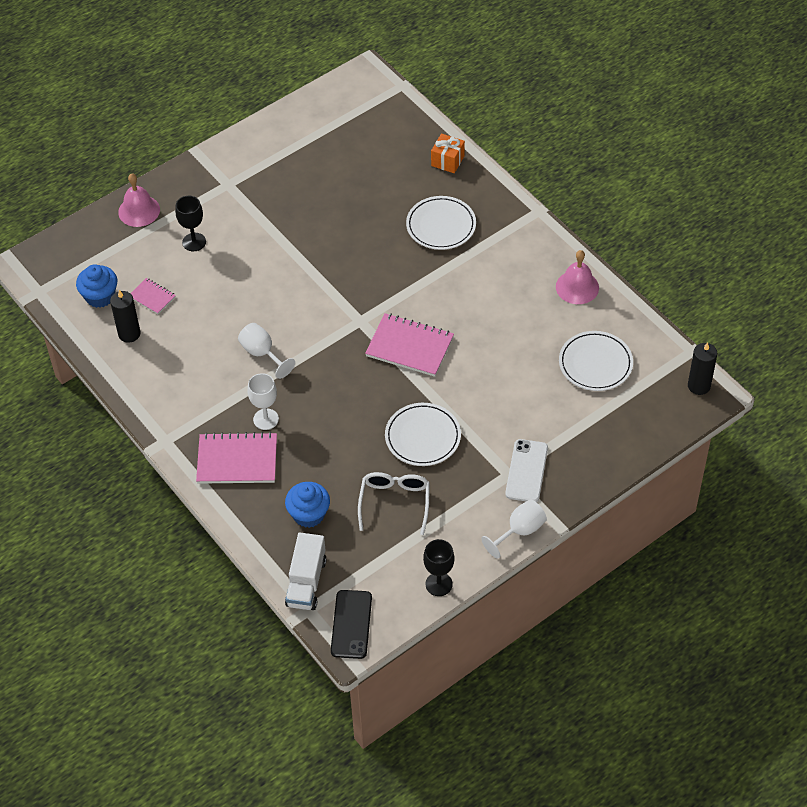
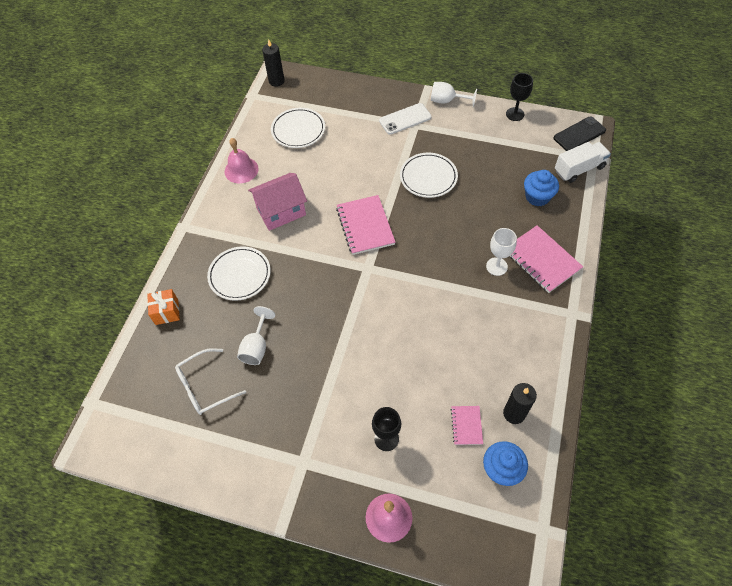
camera: 125 degrees left, 5 degrees up
white goblet [238,323,295,379] -> white goblet moved to [237,306,275,365]
white glasses [358,472,430,535] -> white glasses moved to [175,348,246,415]
none -> pink house [248,173,307,231]

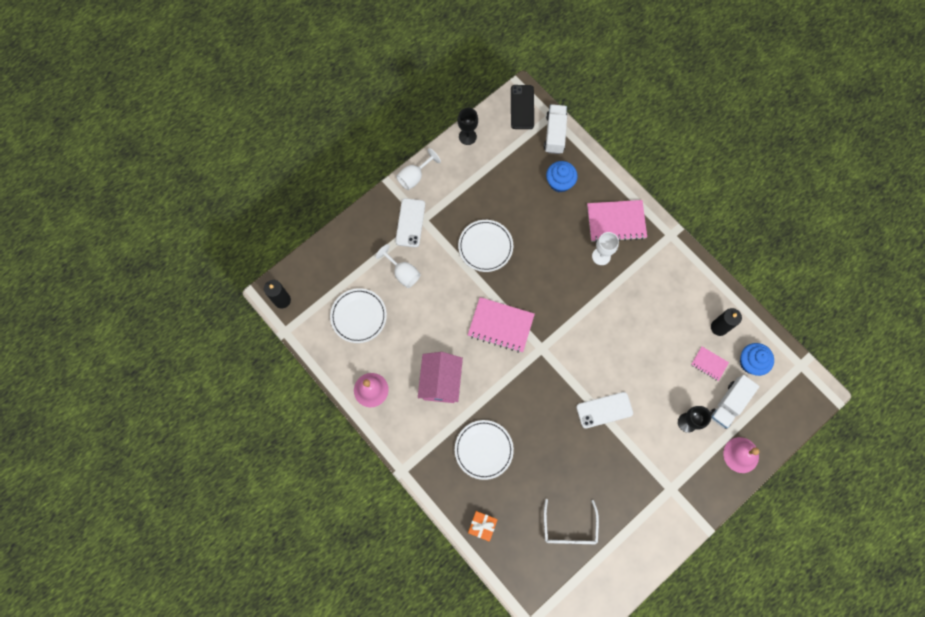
camera: 60 degrees left, 15 degrees up
white goblet [237,306,275,365] -> white goblet moved to [376,244,421,288]
none -> white phone [576,392,633,429]
none -> white truck [710,375,760,429]

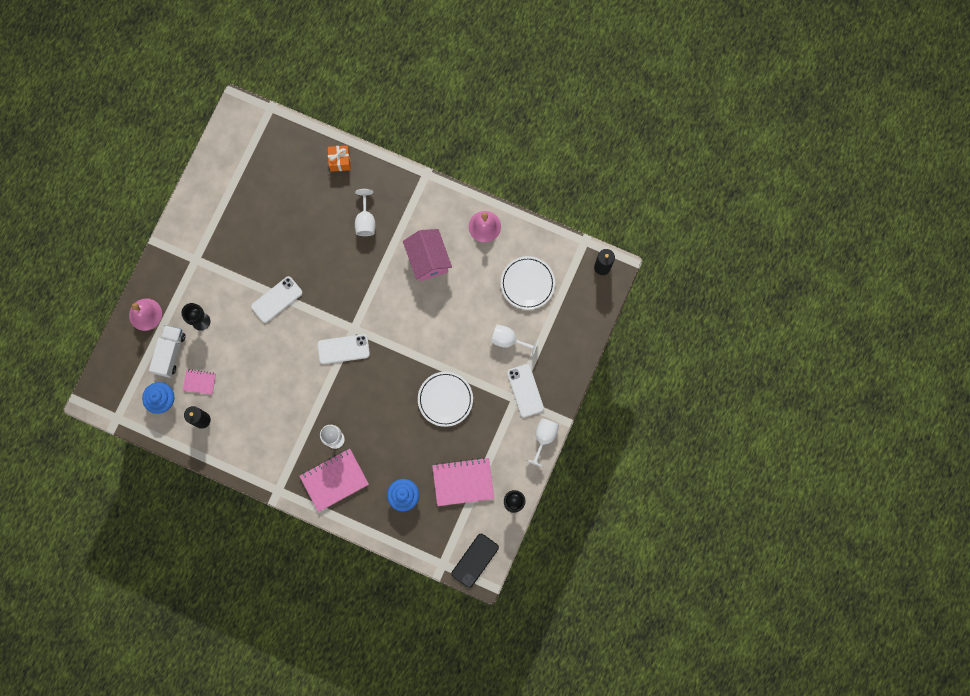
camera: 155 degrees right, 5 degrees up
white plate [455,420,514,480] -> white goblet [355,189,375,236]
pink notebook [468,297,535,353] -> pink notebook moved to [432,457,494,506]
black phone [511,85,534,129] -> black phone turned 60 degrees clockwise [451,534,499,588]
white truck [544,104,567,154] -> none
white glasses [544,499,599,544] -> none
none -> white phone [317,334,370,364]

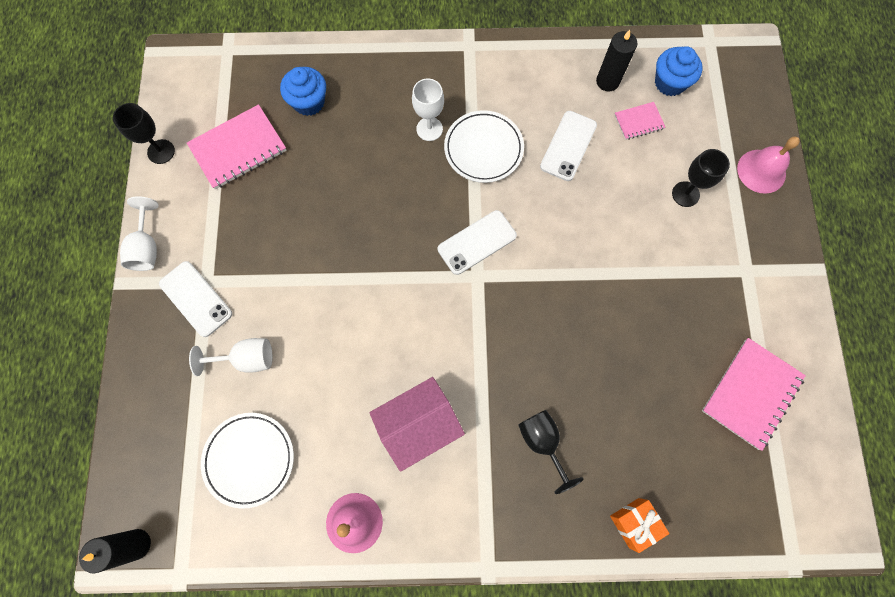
camera: 155 degrees right, 5 degrees down
white truck [149,325,185,378] -> none
white phone [251,276,303,323] -> white phone moved to [540,111,597,181]
pink notebook [300,449,369,512] -> pink notebook moved to [702,338,806,451]
white goblet [355,189,375,236] -> black goblet [518,410,584,494]
pink house [403,229,452,282] -> pink house turned 75 degrees counterclockwise [369,377,465,472]
white plate [418,372,473,427] -> white plate moved to [444,110,524,183]
black phone [451,534,499,588] -> none

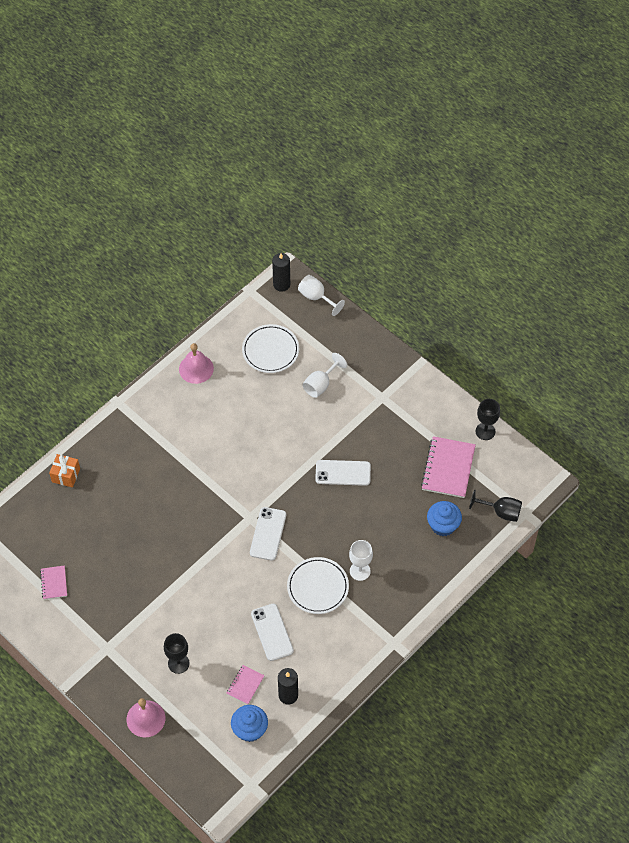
camera: 135 degrees right, 15 degrees down
white goblet [120,196,159,271] -> white goblet moved to [298,275,345,316]
white phone [159,261,232,337] -> white phone moved to [315,460,371,486]
pink house [369,377,465,472] -> none
black goblet [518,410,584,494] -> black goblet moved to [469,489,522,522]
pink notebook [702,338,806,451] -> pink notebook [40,565,67,600], size x0.53

